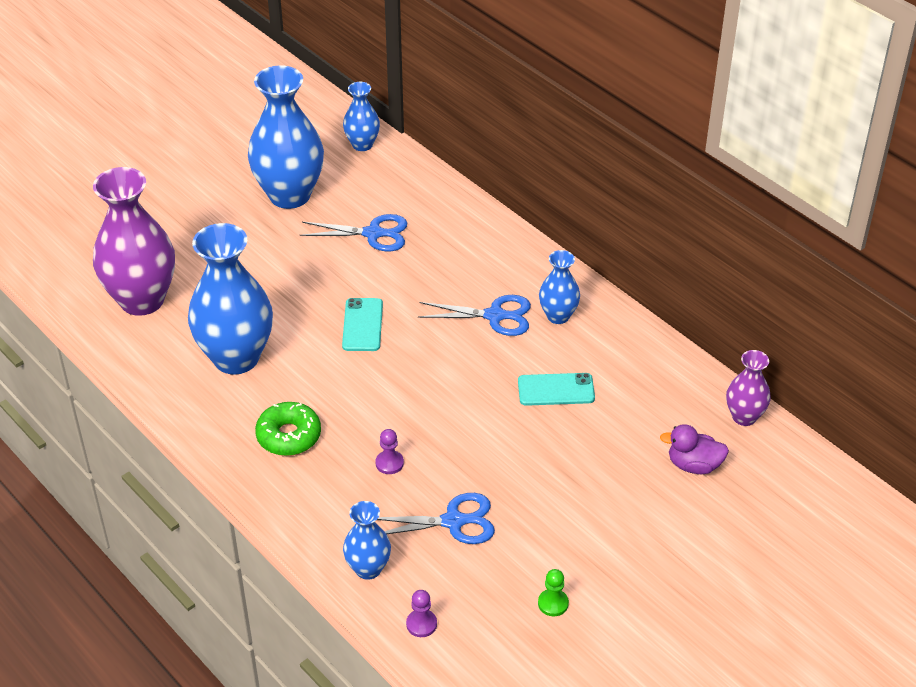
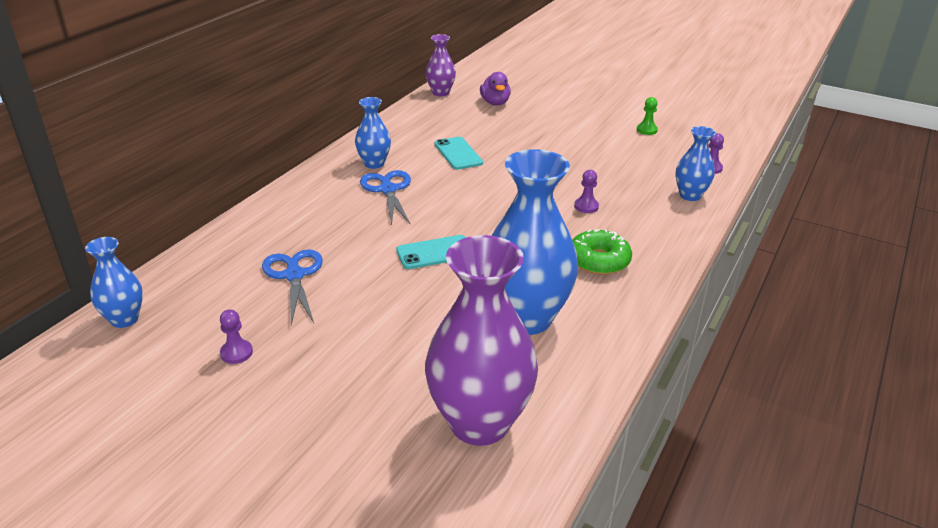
camera: 110 degrees left, 10 degrees down
blue vase [248,66,324,209] -> purple pawn [220,309,253,364]
blue scissors [377,493,495,544] -> none

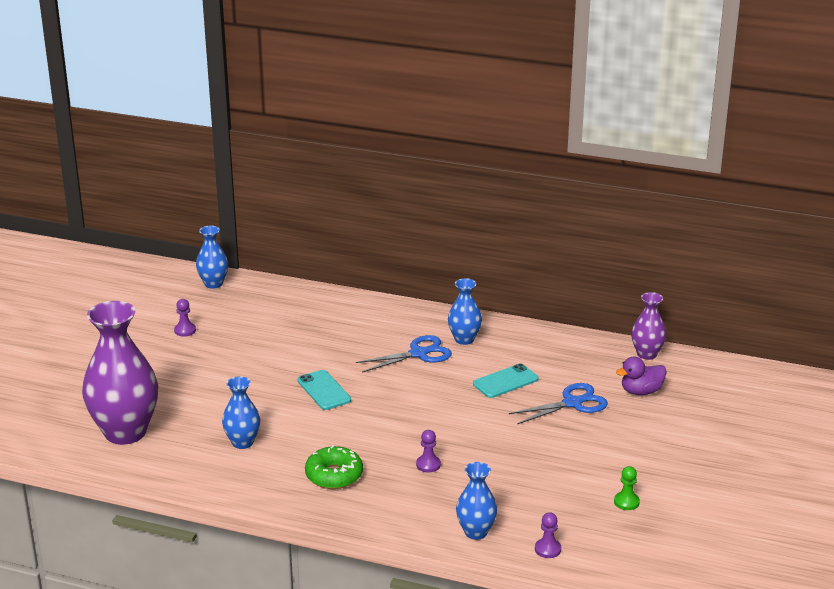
camera: 80 degrees right, 5 degrees down
blue scissors [262,249,323,325] -> blue scissors moved to [509,383,608,424]
blue vase [492,149,578,335] -> blue vase [222,376,260,449], size x0.51

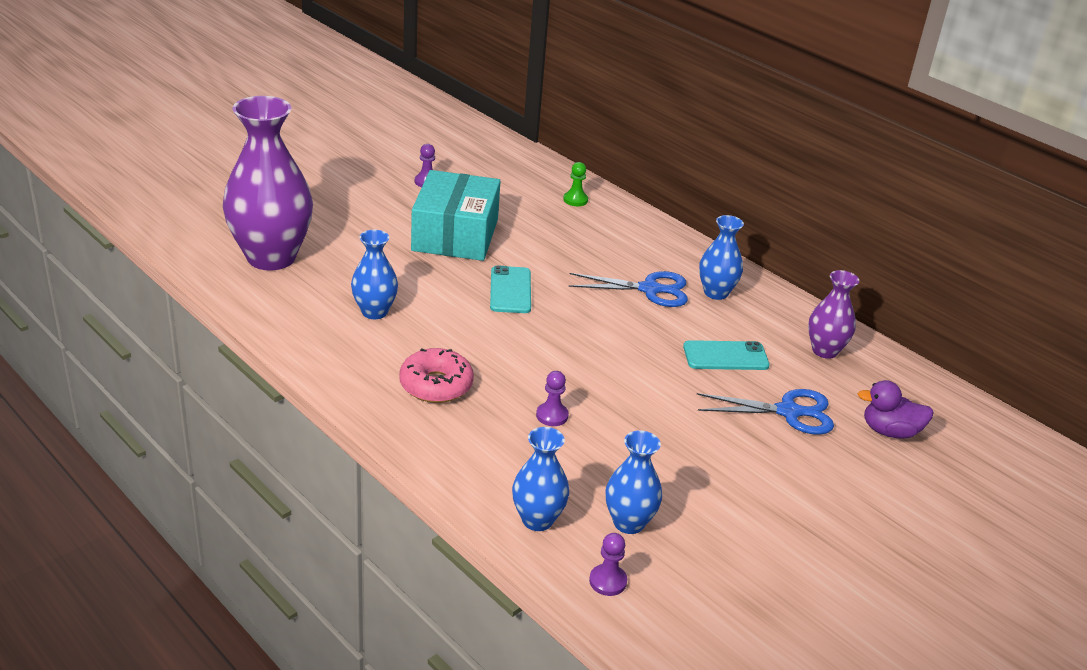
camera: 25 degrees right, 5 degrees up
blue vase [196,226,228,289] -> blue vase moved to [605,430,662,534]
green donut [305,445,363,489] -> pink donut [399,348,474,403]
green pawn [614,466,640,510] -> green pawn moved to [563,162,588,206]
purple vase [631,292,666,360] -> purple vase moved to [808,270,859,359]
none -> turquoise box [411,170,500,261]

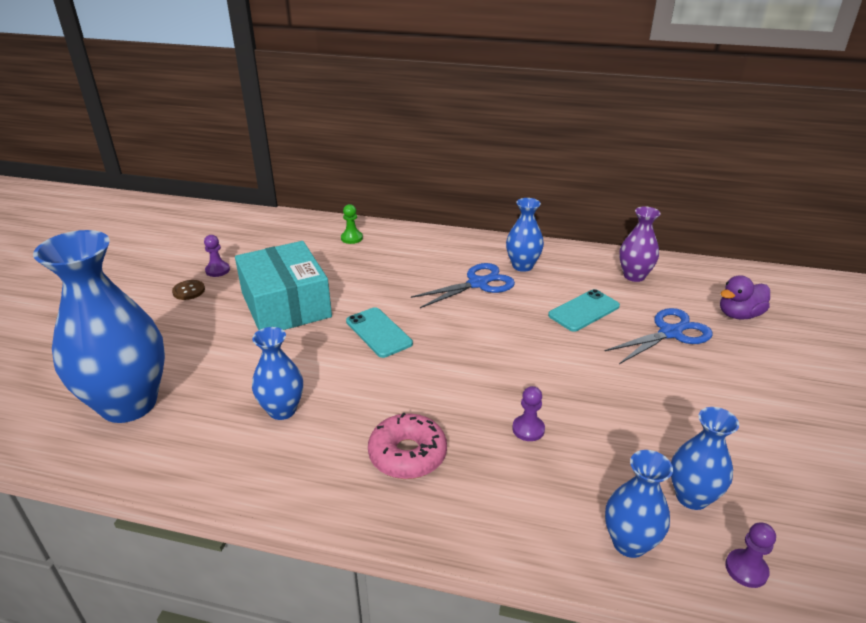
camera: 30 degrees left, 0 degrees up
purple vase [223,96,313,271] -> blue vase [33,230,165,423]
none -> brown button [172,280,205,300]

